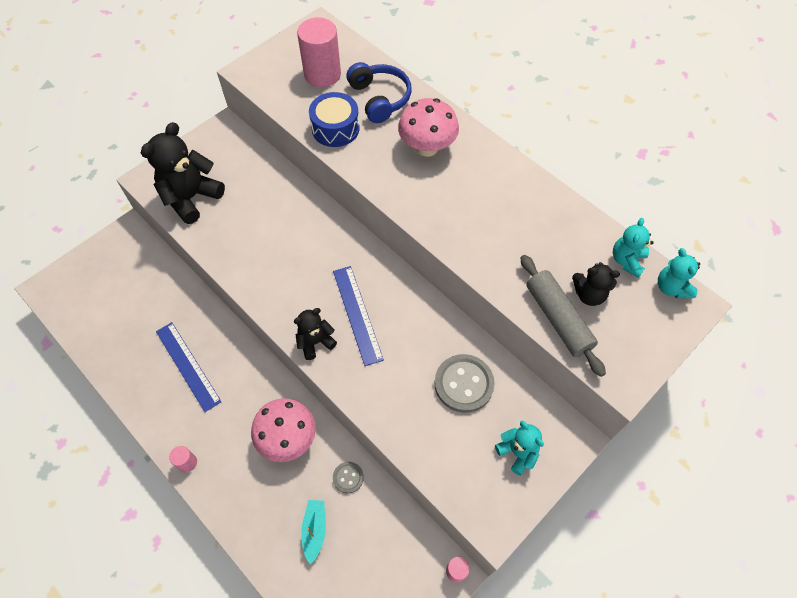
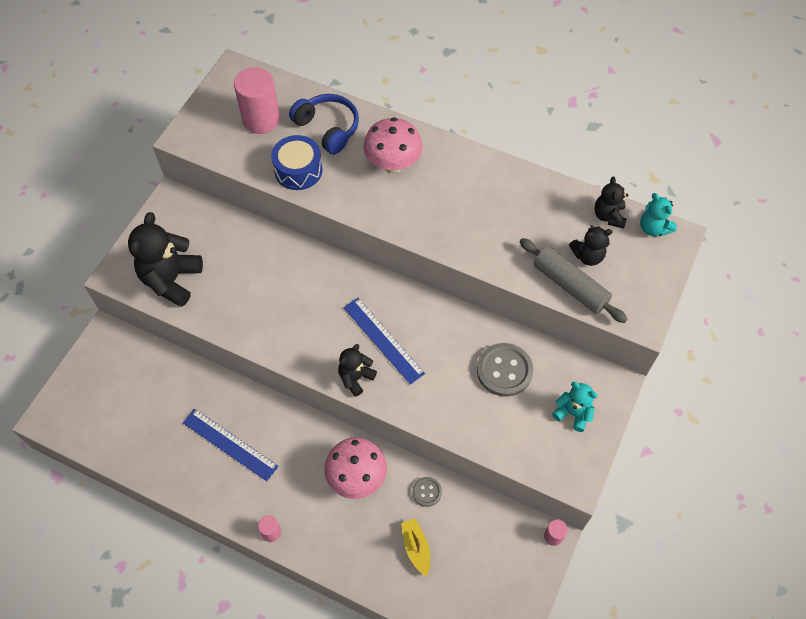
camera: 20 degrees left, 0 degrees up
turquoise boat [301,500,326,565] -> yellow boat [401,518,430,577]
turquoise teddy bear [613,218,654,278] -> black teddy bear [594,176,628,229]

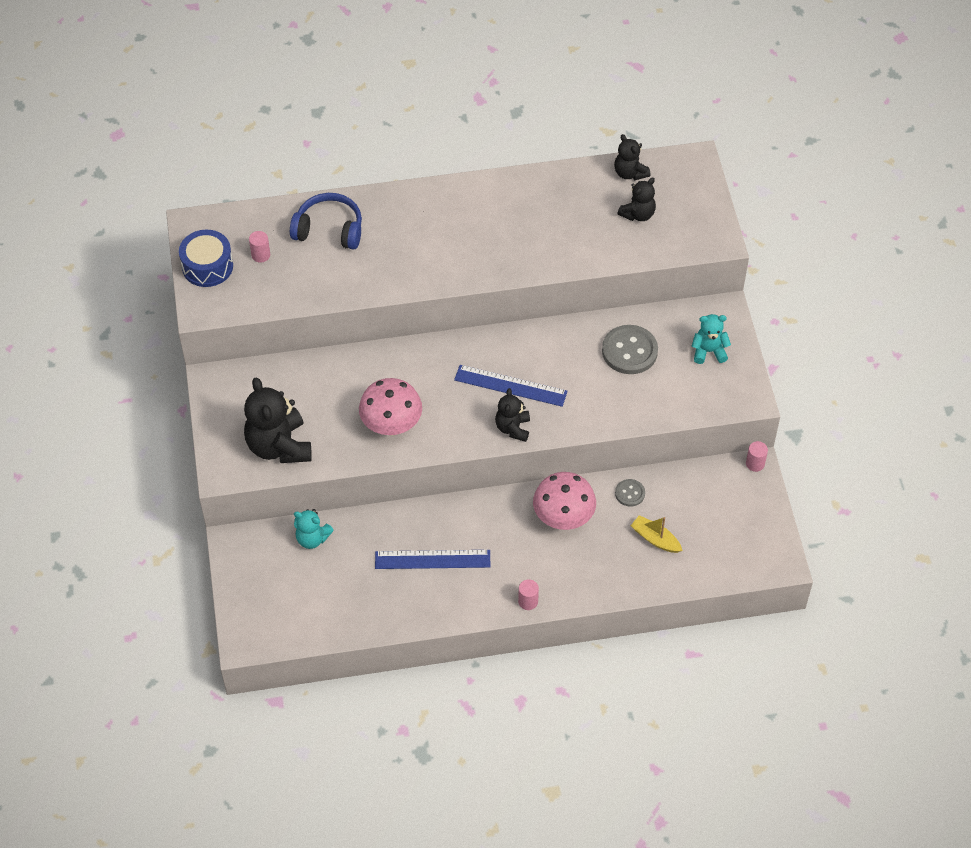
camera: 35 degrees left, 5 degrees down
pink cylinder [234,67,280,134] -> pink cylinder [249,231,270,263], size x0.46
blue drum [271,135,323,190] -> blue drum moved to [179,230,233,287]
pink mushroom [363,117,423,173] -> pink mushroom moved to [359,378,422,436]
grey rolling pin [520,238,627,323] -> none
turquoise teddy bear [640,193,677,236] -> turquoise teddy bear moved to [294,509,334,549]

